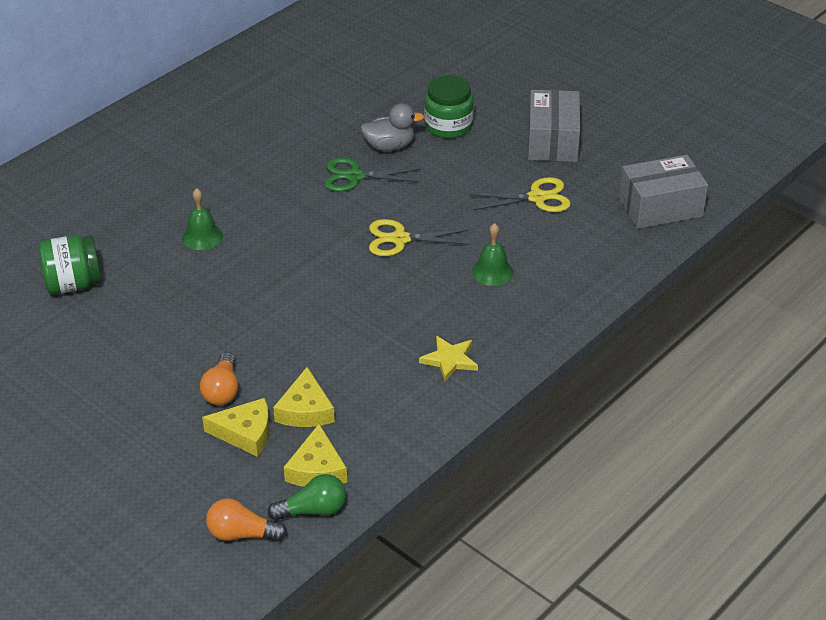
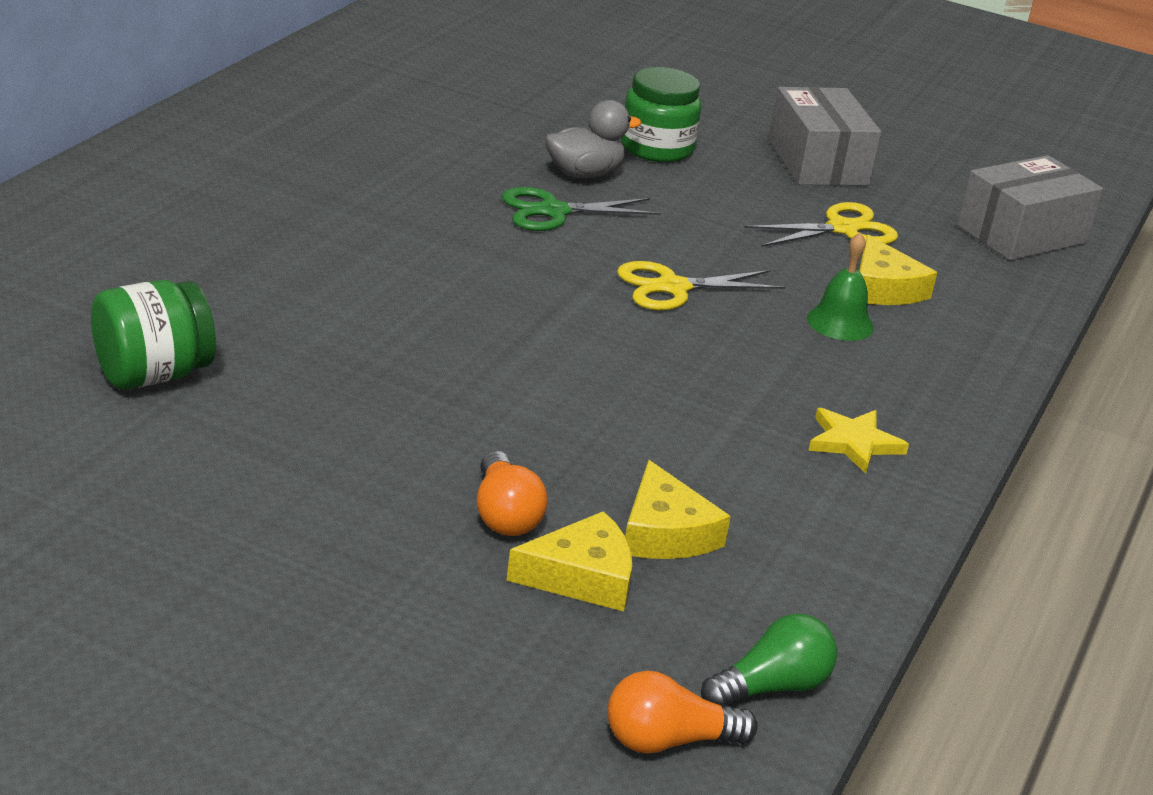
camera: 20 degrees left, 10 degrees down
green bell [182,188,223,250] -> none
yellow cheese [284,424,347,487] -> yellow cheese moved to [859,234,937,305]

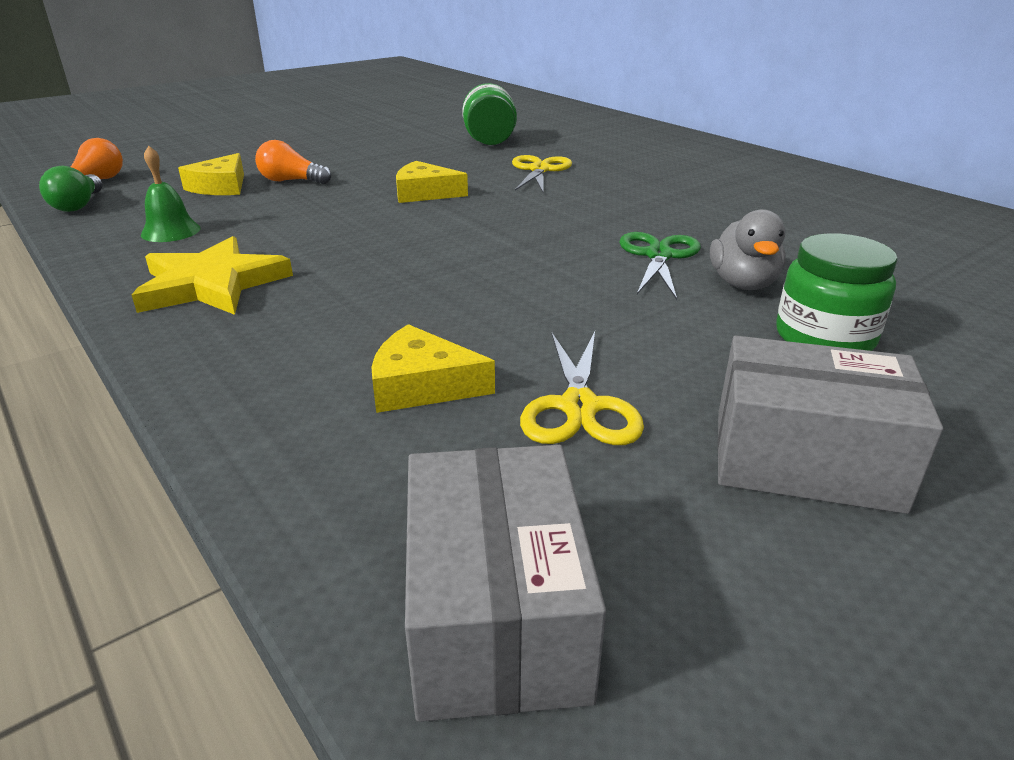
camera: 120 degrees right, 0 degrees up
yellow scissors [617,261,785,310] -> yellow scissors moved to [512,155,572,194]
yellow cheese [625,460,731,559] -> yellow cheese moved to [396,161,468,203]
green bell [807,232,874,341] -> green bell moved to [141,146,201,242]
yellow star [808,408,909,474] -> yellow star [132,236,293,315], size x1.71

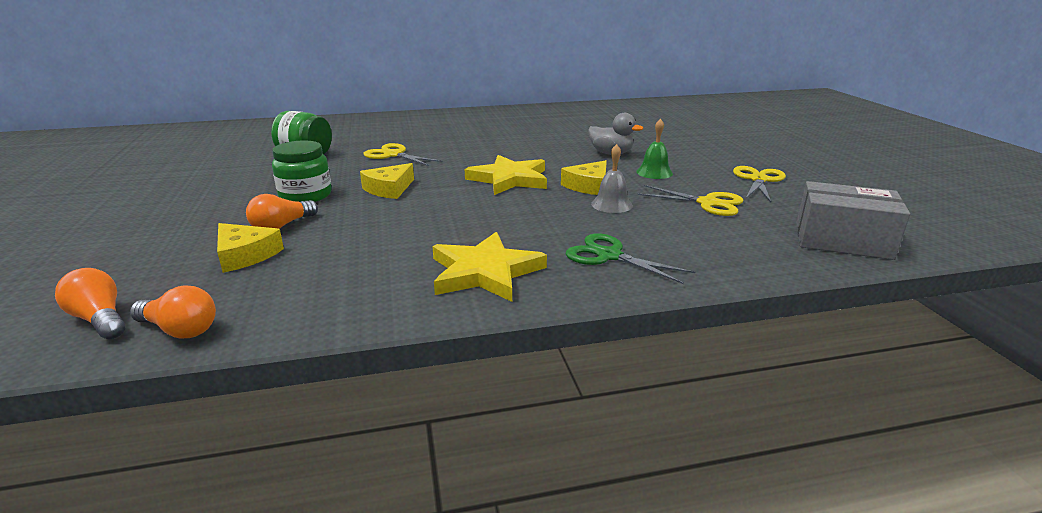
camera: 65 degrees left, 5 degrees down
green light bulb [39,166,102,212] -> orange light bulb [130,285,216,338]
green bell [141,146,201,242] -> green bell moved to [636,118,673,179]
yellow cheese [372,324,495,413] -> yellow cheese moved to [561,160,607,195]
green scissors [620,232,701,300] -> green scissors moved to [566,233,695,284]
grey box [717,336,943,514] -> yellow scissors [733,166,786,202]
green jar [776,233,897,351] -> green jar moved to [272,140,332,202]
none -> yellow star [465,155,547,195]
none -> grey bell [591,144,633,213]

